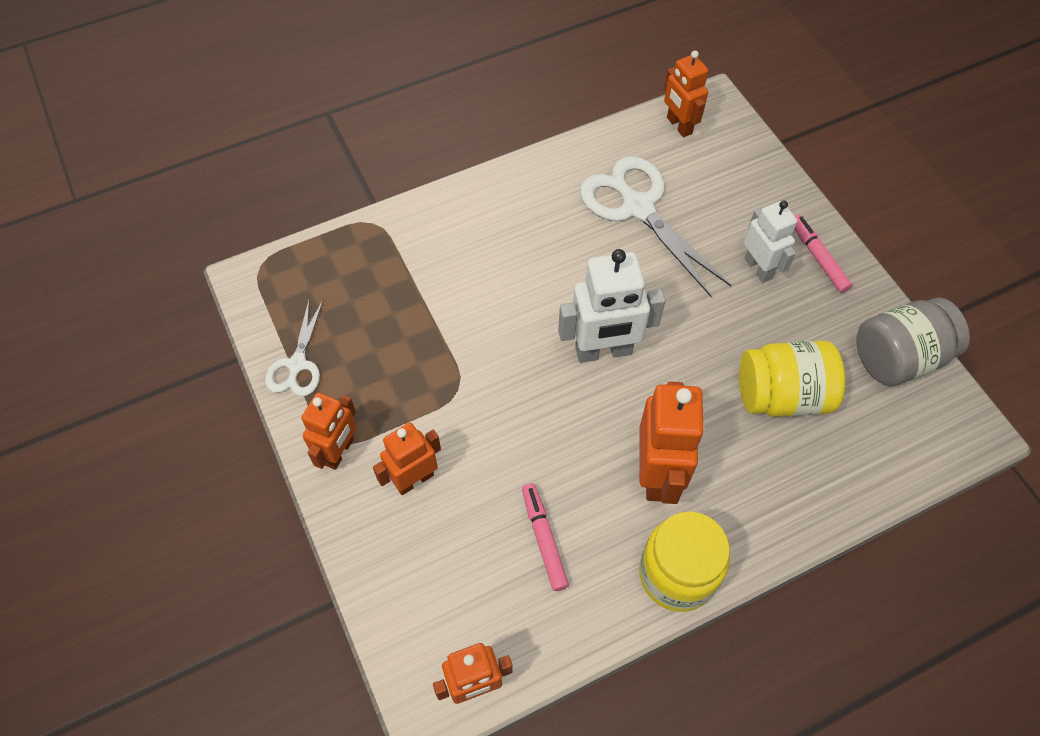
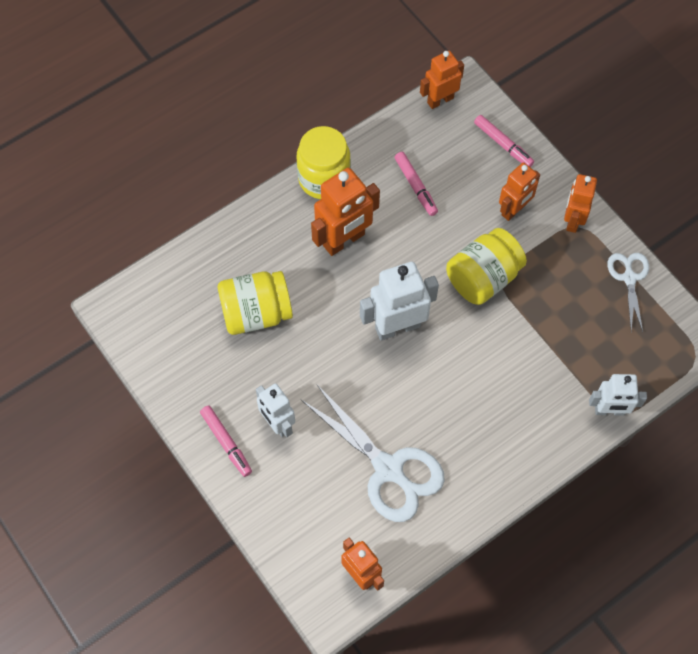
camera: 170 degrees right, 5 degrees up
orange robot [639,382,705,504] -> orange robot turned 120 degrees counterclockwise [311,168,380,256]
grey jar [856,298,970,386] -> none
none -> yellow jar [446,228,527,305]
none -> pink marker [474,115,534,167]
none -> white robot [589,374,647,416]

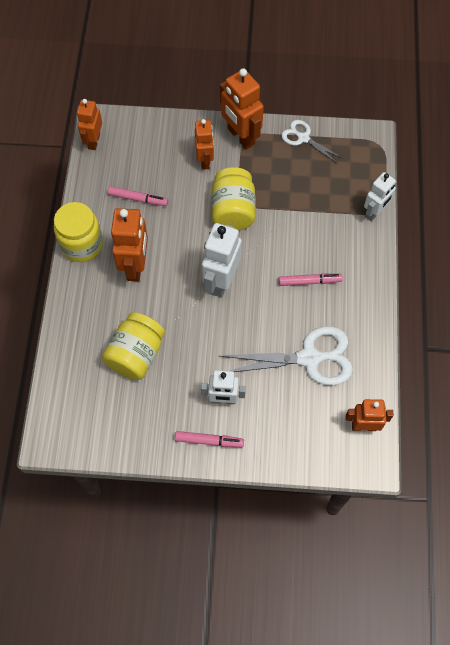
camera: 50 degrees left, 0 degrees up
pink marker [474,115,534,167] -> pink marker moved to [278,273,343,286]
orange robot [564,174,597,233] -> orange robot [220,68,264,149], size x1.53

